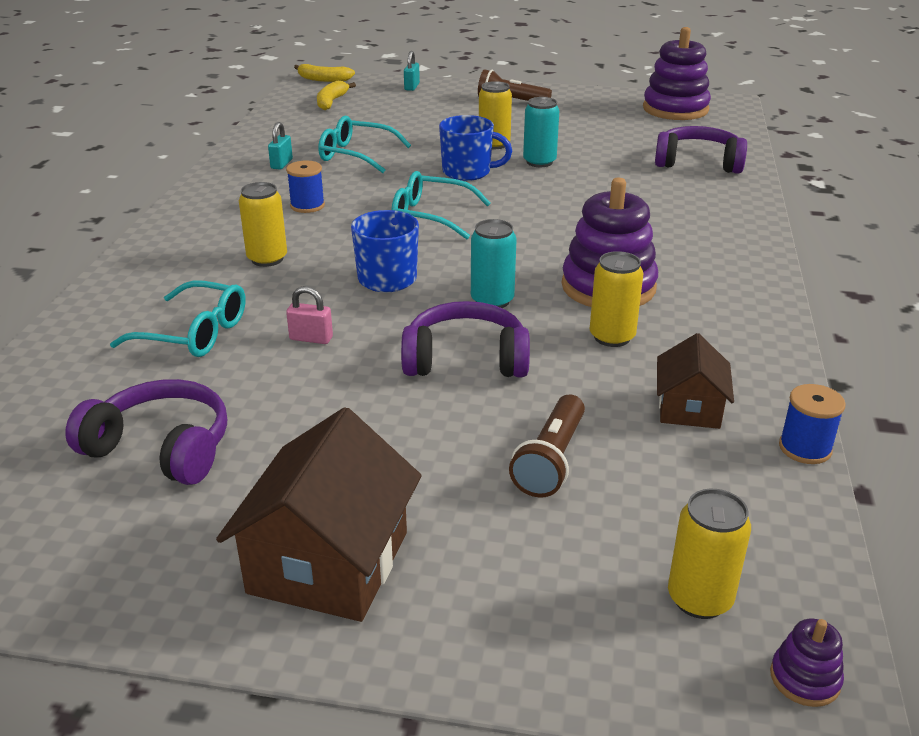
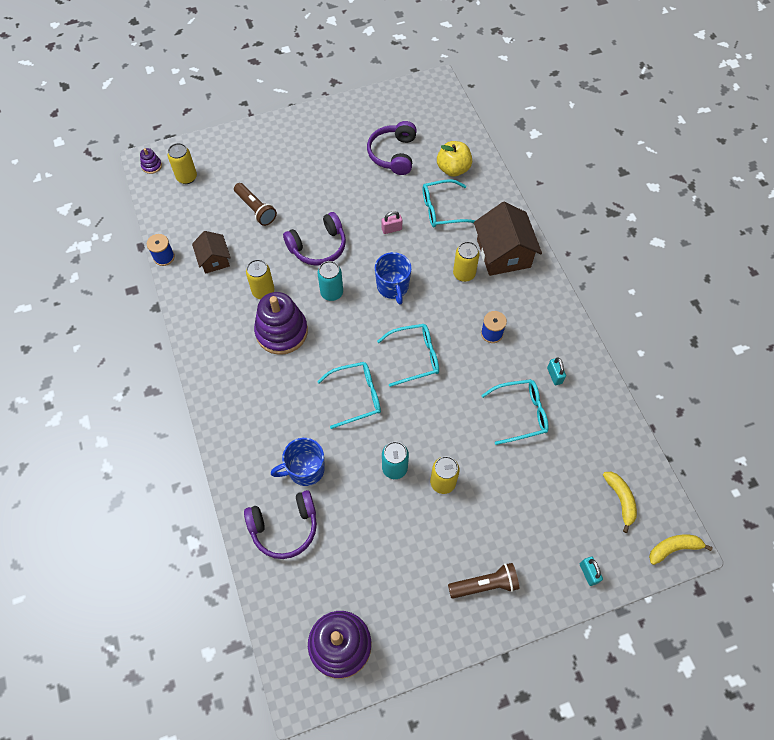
camera: 150 degrees right, 30 degrees up
purple headphones [65,379,227,485] -> purple headphones turned 105 degrees clockwise [367,121,417,175]
brown house [216,407,422,622] -> brown house moved to [474,202,542,276]
blue mug [439,115,512,181] -> blue mug moved to [271,438,325,486]
brown flashlight [509,394,585,498] -> brown flashlight turned 150 degrees clockwise [234,183,277,226]
none -> turquoise glasses [317,362,381,429]
none -> yellow apple [437,141,472,177]

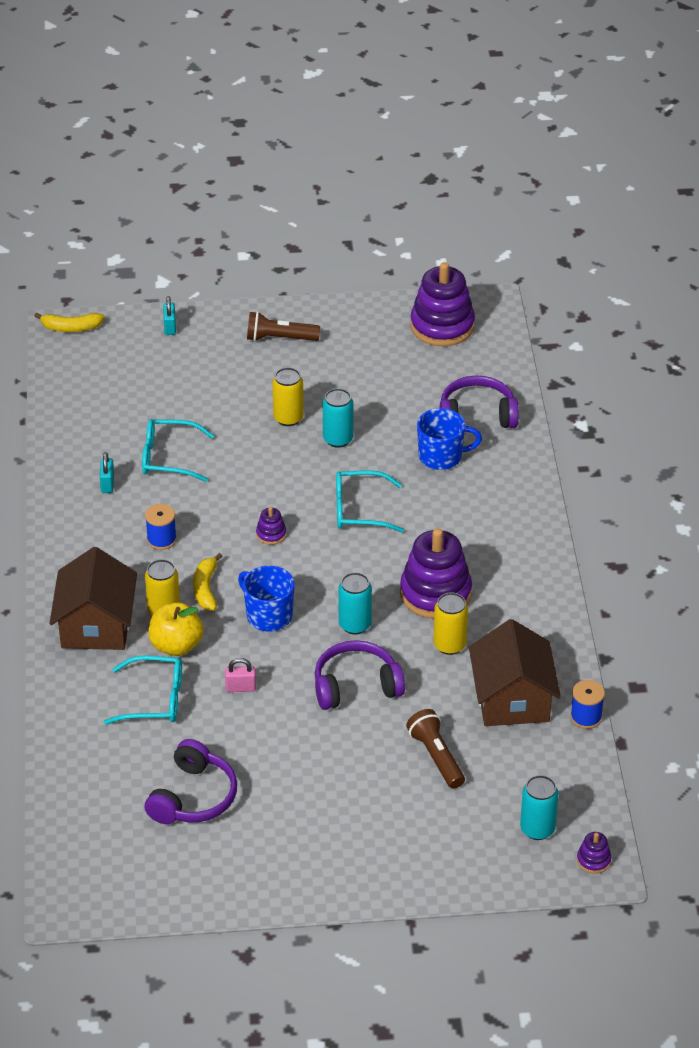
camera: 165 degrees left, 20 degrees down
yellow can [168,143,197,184] -> turquoise can [520,775,559,840]
brown house [192,231,231,274] -> brown house [469,619,561,726], size x1.72
blue mug [375,252,412,304] -> blue mug turned 45 degrees counterclockwise [238,566,294,631]
turquoise glasses [377,324,439,387] -> purple stacking toy [256,507,286,545]
yellow apple [437,141,472,177] -> yellow apple moved to [148,603,204,656]
yellow banana [603,472,637,533] -> yellow banana moved to [193,553,222,611]

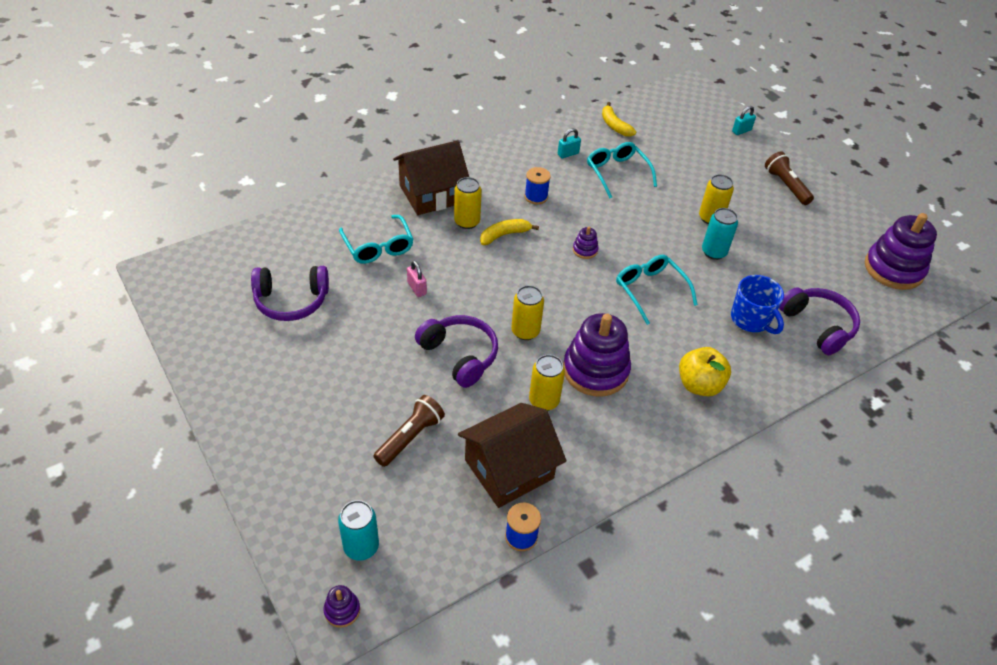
camera: 60 degrees right, 5 degrees up
yellow banana [34,313,105,332] -> yellow banana moved to [602,102,636,137]
yellow apple [148,603,204,656] -> yellow apple moved to [679,347,731,396]
blue mug [238,566,294,631] -> none
turquoise can [338,572,372,635] -> yellow can [511,285,544,340]

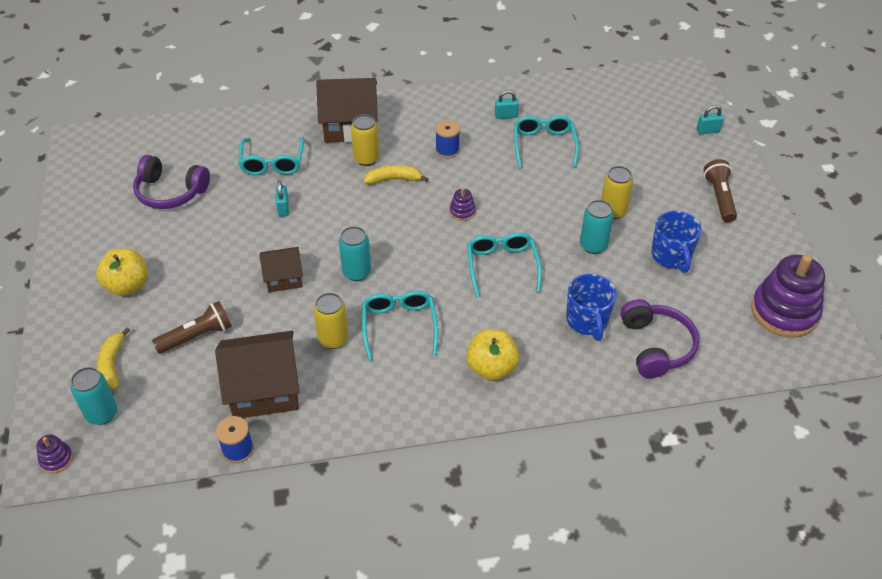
camera: 25 degrees right, 0 degrees up
pink padlock [407,261,427,297] -> turquoise padlock [276,180,289,217]
purple headphones [415,315,498,388] -> brown house [259,247,303,292]
yellow can [511,285,544,340] -> turquoise can [339,226,371,281]
purple stacking toy [563,313,631,397] -> turquoise glasses [362,291,439,361]
yellow banana [602,102,636,137] -> yellow banana moved to [97,327,130,389]
none -> yellow apple [96,248,148,296]
none -> blue mug [651,211,702,273]

